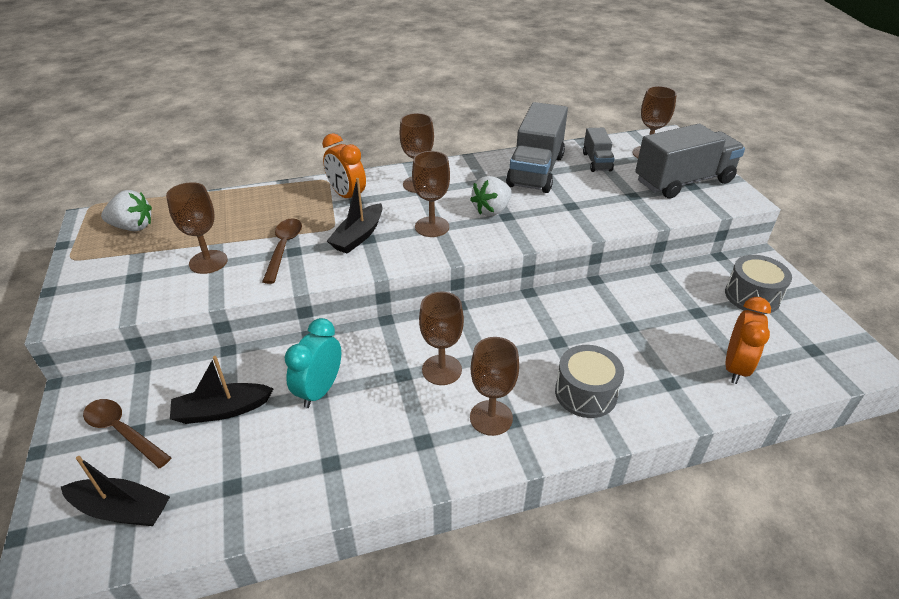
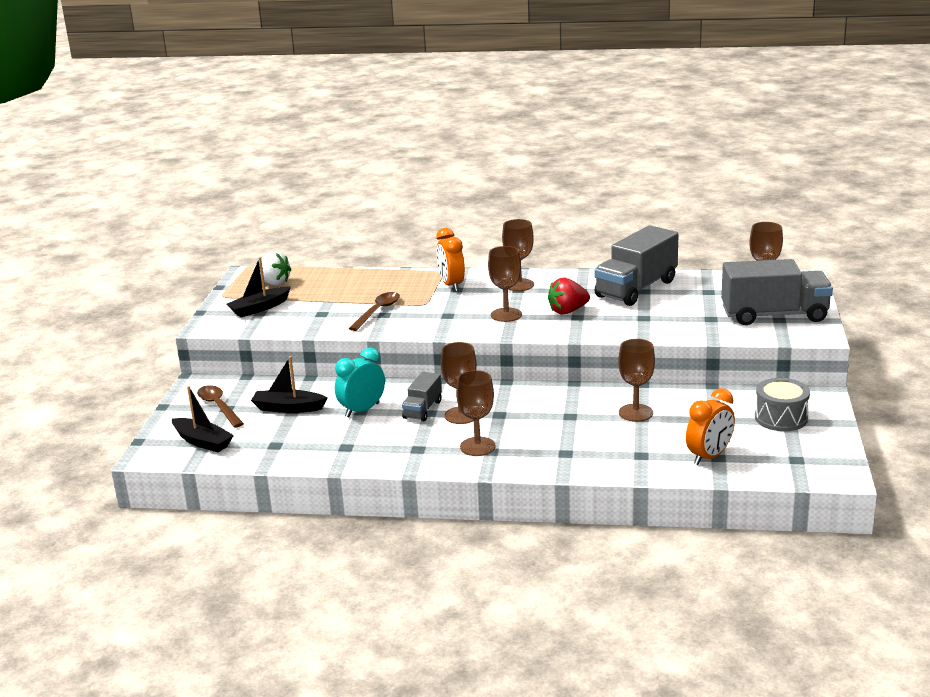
camera: 25 degrees right, 15 degrees down
brown goblet [166,182,228,274] -> brown goblet moved to [618,339,655,422]
black boat [327,178,383,254] -> black boat moved to [227,257,291,317]
white strawberry [470,176,512,216] -> red strawberry [548,277,590,314]
grey drum [555,345,624,418] -> none
grey truck [583,128,615,172] -> grey truck moved to [402,372,442,421]

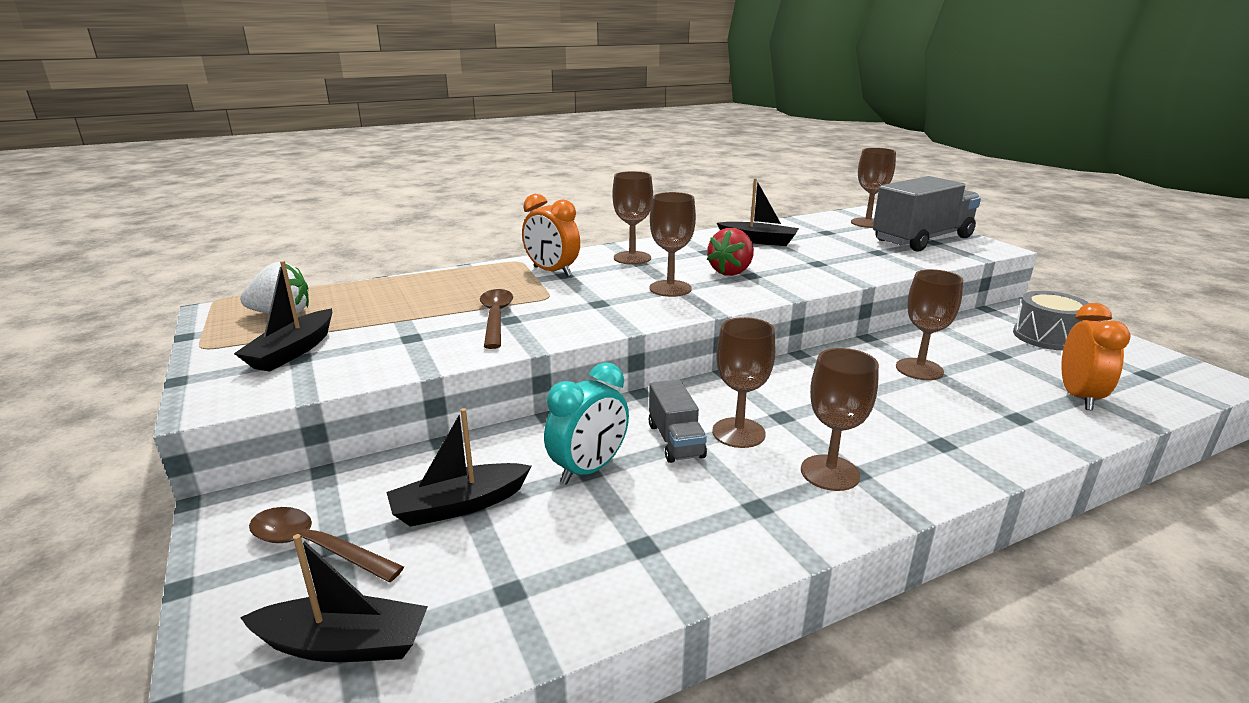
camera: 35 degrees left, 0 degrees up
turquoise clock [335,347,385,417] -> turquoise clock turned 150 degrees counterclockwise [544,362,629,484]
grey truck [594,225,679,306] -> black boat [717,178,799,246]

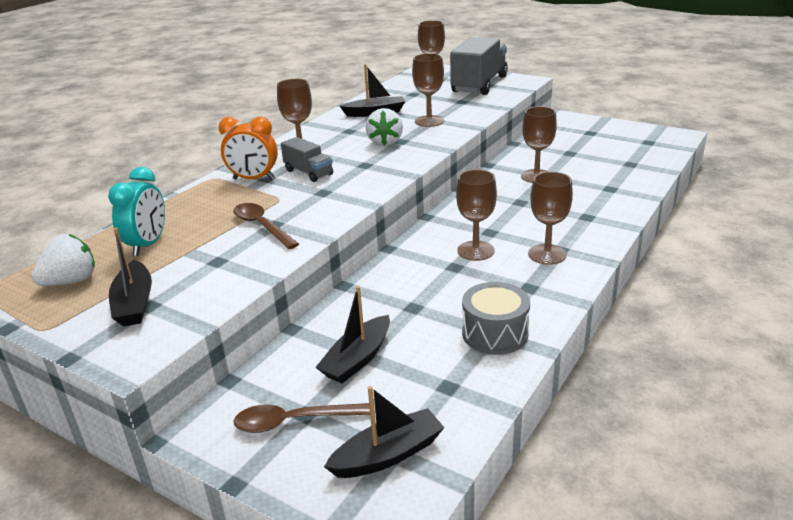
camera: 30 degrees left, 5 degrees up
turquoise clock [544,362,629,484] -> turquoise clock moved to [108,167,165,256]
grey truck [649,379,707,463] -> grey truck moved to [281,137,333,182]
brown goblet [650,192,696,297] -> brown goblet moved to [412,53,444,127]
red strawberry [707,228,754,276] -> white strawberry [366,108,403,146]
grey drum [1013,291,1089,350] -> grey drum moved to [462,282,530,355]
orange clock [1061,303,1131,410] -> none

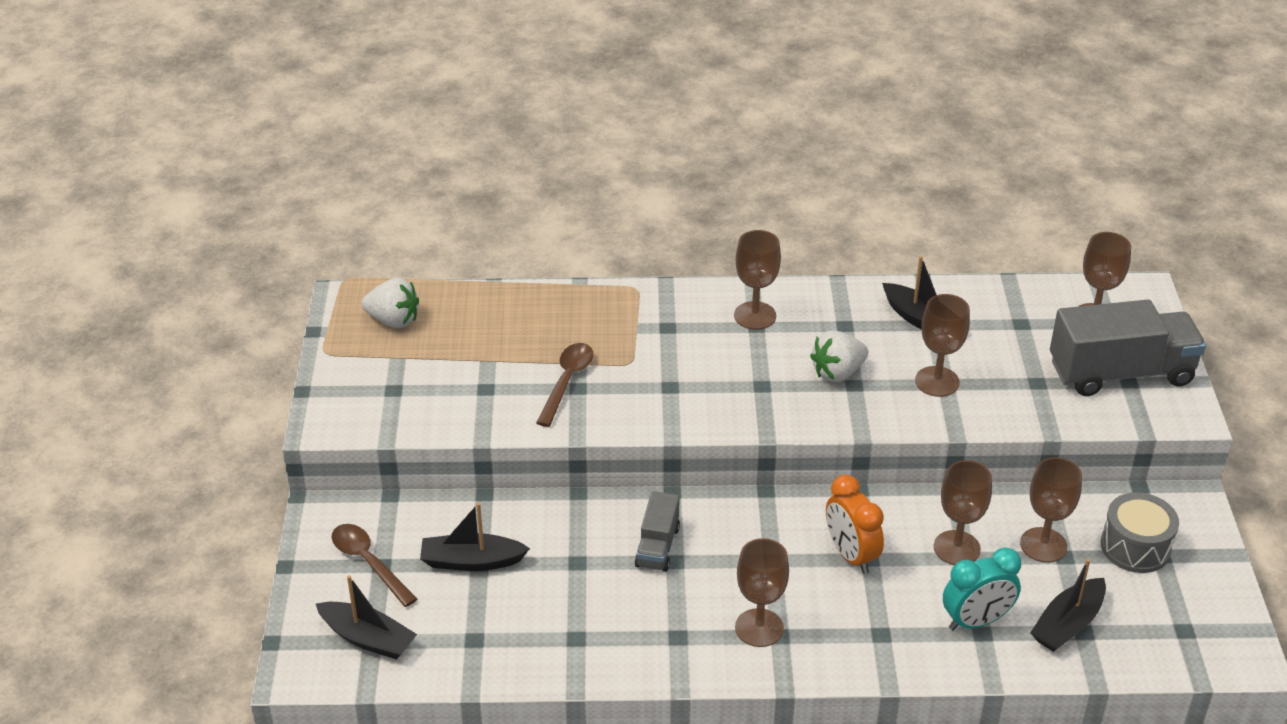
camera: 55 degrees right, 10 degrees up
turquoise clock [108,167,165,256] -> turquoise clock moved to [943,548,1021,630]
black boat [109,228,152,327] -> black boat moved to [1030,559,1106,652]
orange clock [219,117,278,180] -> orange clock moved to [826,475,884,574]
grey truck [281,137,333,182] -> grey truck moved to [635,491,680,572]
brown goblet [456,169,497,261] -> brown goblet moved to [1020,457,1082,563]
grey drum [462,282,530,355] -> grey drum moved to [1101,492,1179,573]

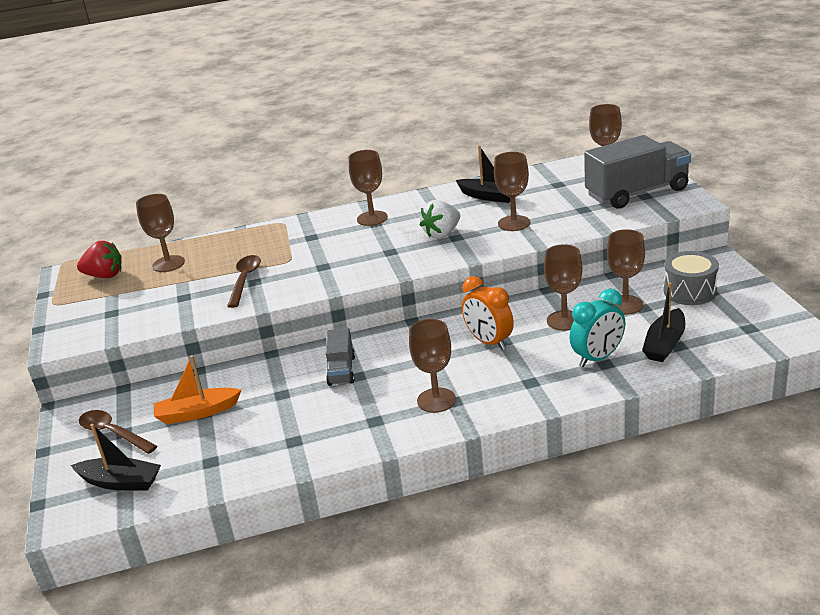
camera: 10 degrees left, 10 degrees down
white strawberry [361,278,419,328] -> red strawberry [77,241,122,278]
black boat [420,503,530,571] -> orange boat [154,355,242,424]
none -> brown goblet [136,194,185,272]

